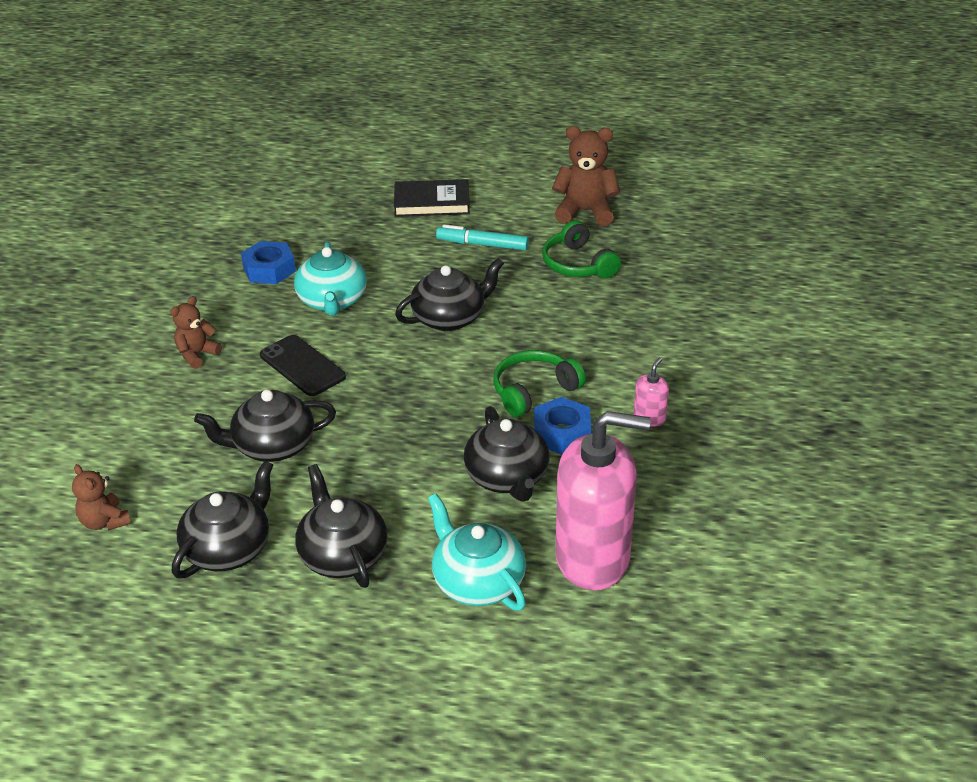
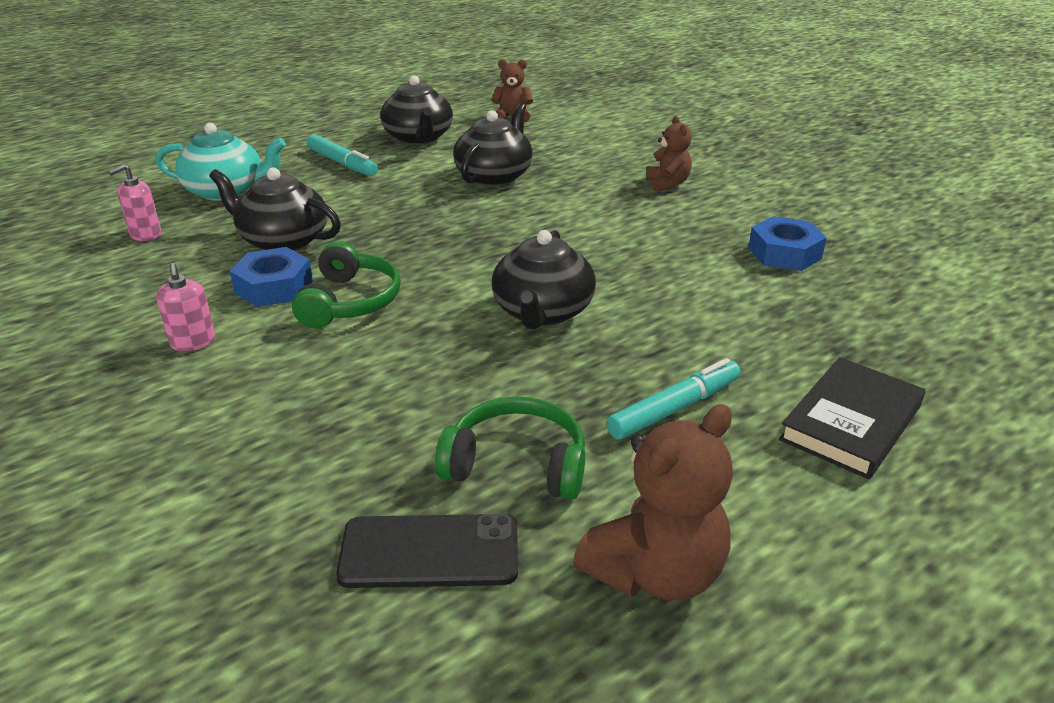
camera: 130 degrees right, 5 degrees down
black phone [260,335,346,396] -> black phone moved to [336,514,518,588]
turquoise teapot [294,242,367,316] -> none
black teapot [295,464,387,588] -> turquoise marker [306,134,378,176]
pink soap dispenser [555,411,650,590] -> pink soap dispenser [108,164,161,241], size x0.40

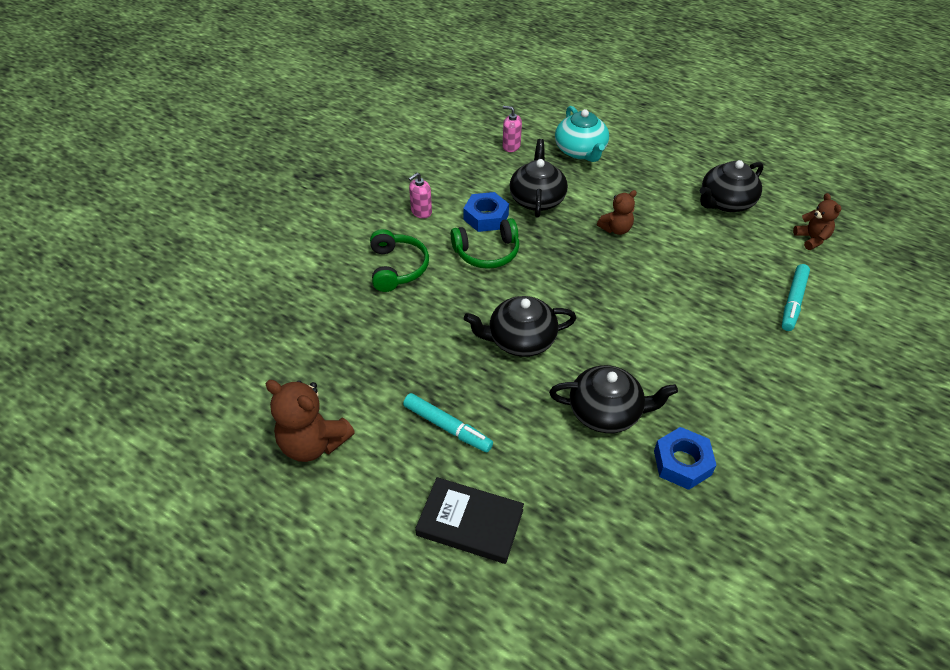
camera: 70 degrees right, 15 degrees up
turquoise marker [306,134,378,176] -> turquoise marker moved to [782,264,810,331]
black phone [336,514,518,588] -> none
green headphones [435,397,585,500] -> green headphones moved to [370,229,429,292]
black teapot [453,103,533,186] -> black teapot moved to [549,365,678,433]
brown teddy bear [646,116,692,192] -> brown teddy bear moved to [597,190,637,235]

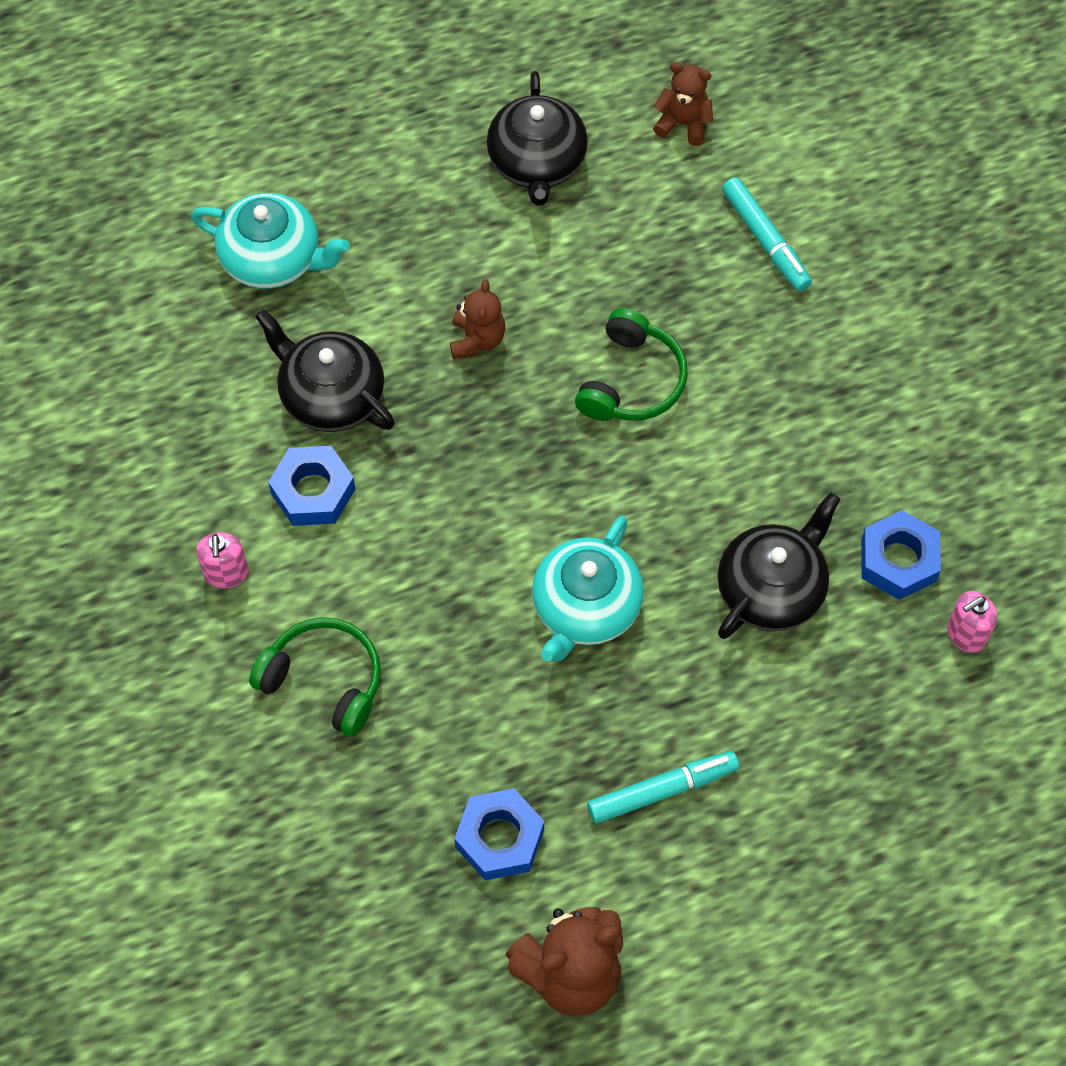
camera: 55 degrees left, 15 degrees up
black book [415,477,524,564] -> none
green headphones [451,218,519,269] -> green headphones moved to [575,308,688,421]
black teapot [464,296,576,357] -> turquoise teapot [532,516,644,662]
pink soap dispenser [503,106,522,152] -> pink soap dispenser moved to [947,591,997,653]
none -> blue nut [454,788,544,880]

